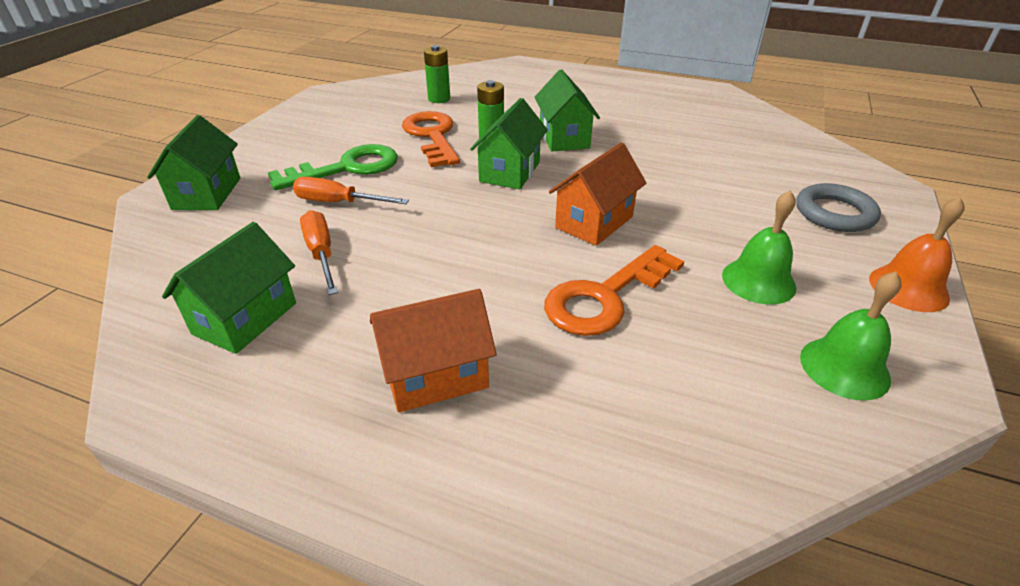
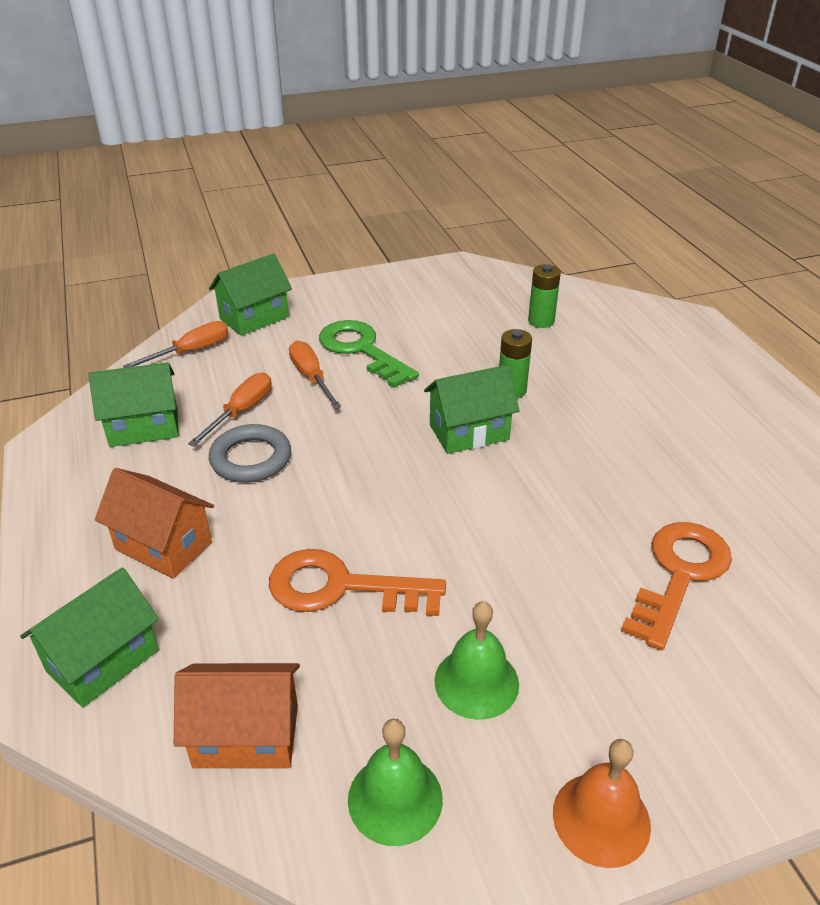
camera: 50 degrees right, 0 degrees up
green key [268,144,398,190] -> green key turned 150 degrees counterclockwise [319,320,419,388]
orange key [402,111,460,167] -> orange key moved to [621,522,732,650]
green house [534,69,600,151] -> green house moved to [20,567,159,708]
orange house [549,143,646,246] -> orange house moved to [174,663,300,768]
grey ring [796,183,881,232] -> grey ring moved to [209,424,291,483]
none -> orange screwdriver [123,321,229,368]

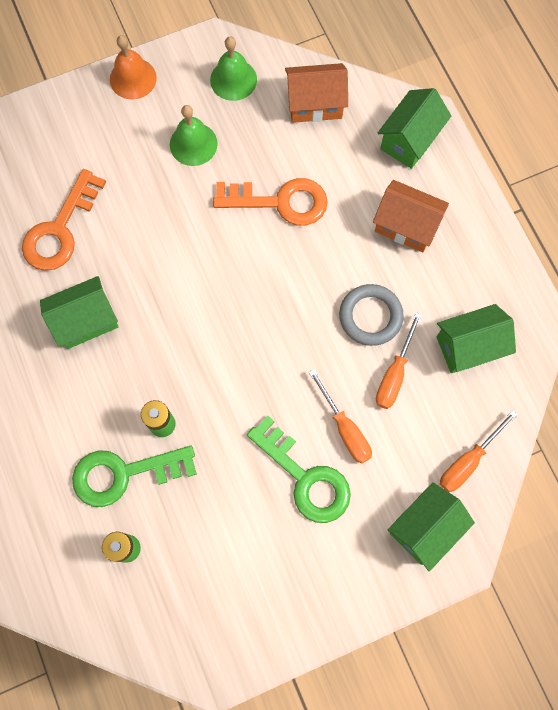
camera: 175 degrees right, 35 degrees up
green house [424,365,520,454] -> green house moved to [40,276,119,349]
none -> green key [72,446,197,507]

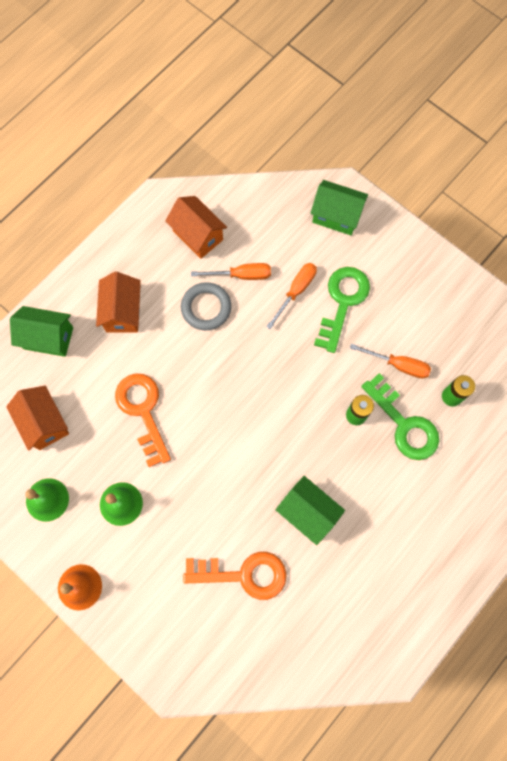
camera: 115 degrees left, 0 degrees up
green house [437,304,516,373] -> orange house [165,196,227,259]
orange screwdriver [440,410,518,492] -> orange screwdriver moved to [350,344,431,379]

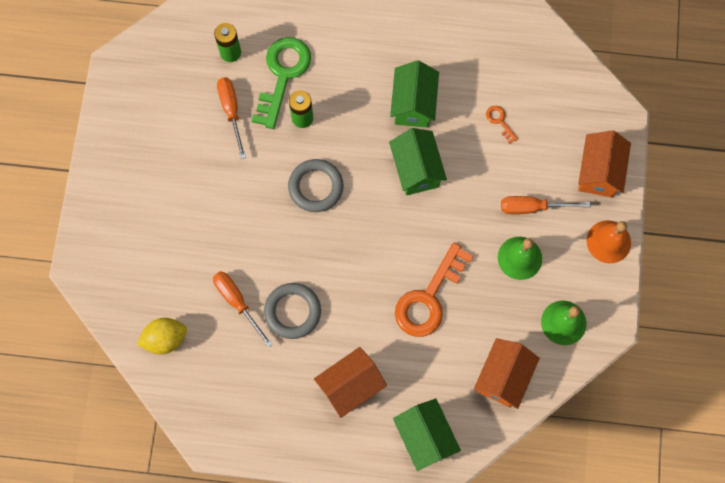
camera: 125 degrees left, 0 degrees up
orange house [165,196,227,259] -> orange house moved to [578,130,631,198]
orange key [183,552,287,600] -> orange key [486,106,518,144], size x0.43
orange screwdriver [266,263,317,329] -> orange screwdriver moved to [501,196,591,214]
green house [310,180,368,235] -> green house moved to [389,128,447,195]
green key [314,267,370,353] -> none
none -> yellow lemon [137,318,187,354]
none -> grey ring [288,159,344,212]

